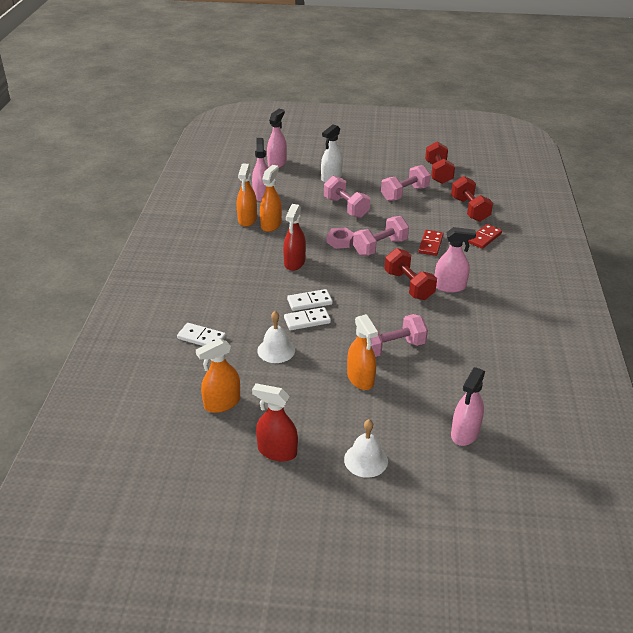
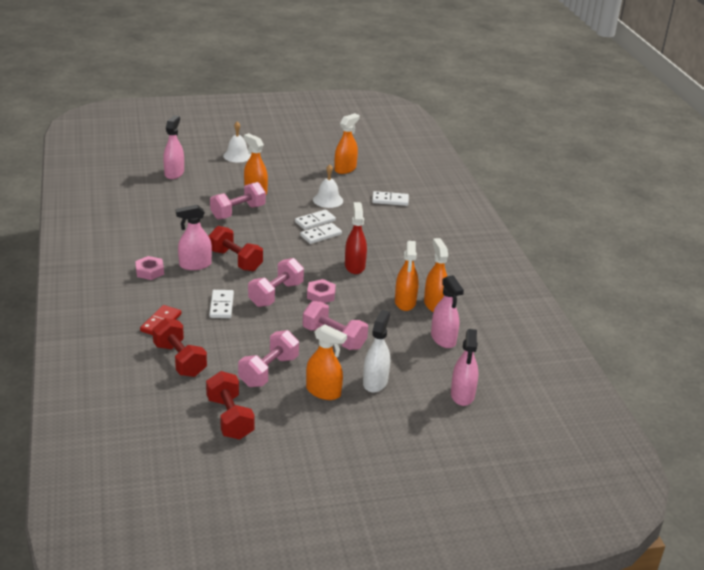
camera: 160 degrees right, 5 degrees down
red spray bottle [252,383,298,461] -> none
red domino [418,230,443,256] -> white domino [209,290,234,318]
none -> pink nut [135,256,164,280]
none -> orange spray bottle [306,324,347,400]

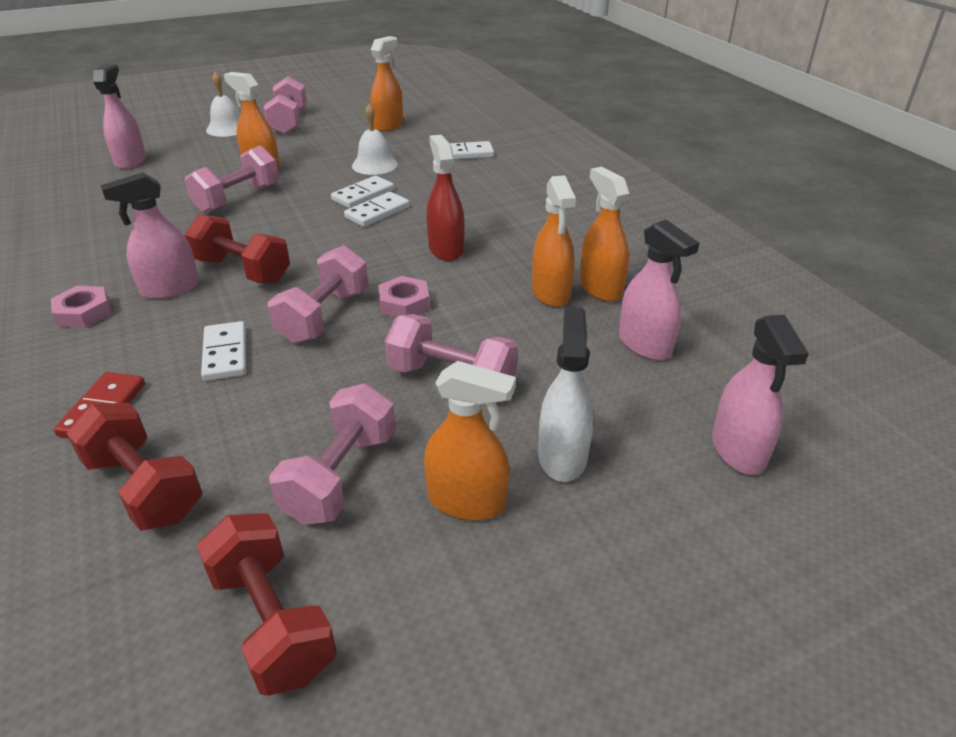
camera: 10 degrees left, 5 degrees up
none -> pink dumbbell [263,76,307,135]

